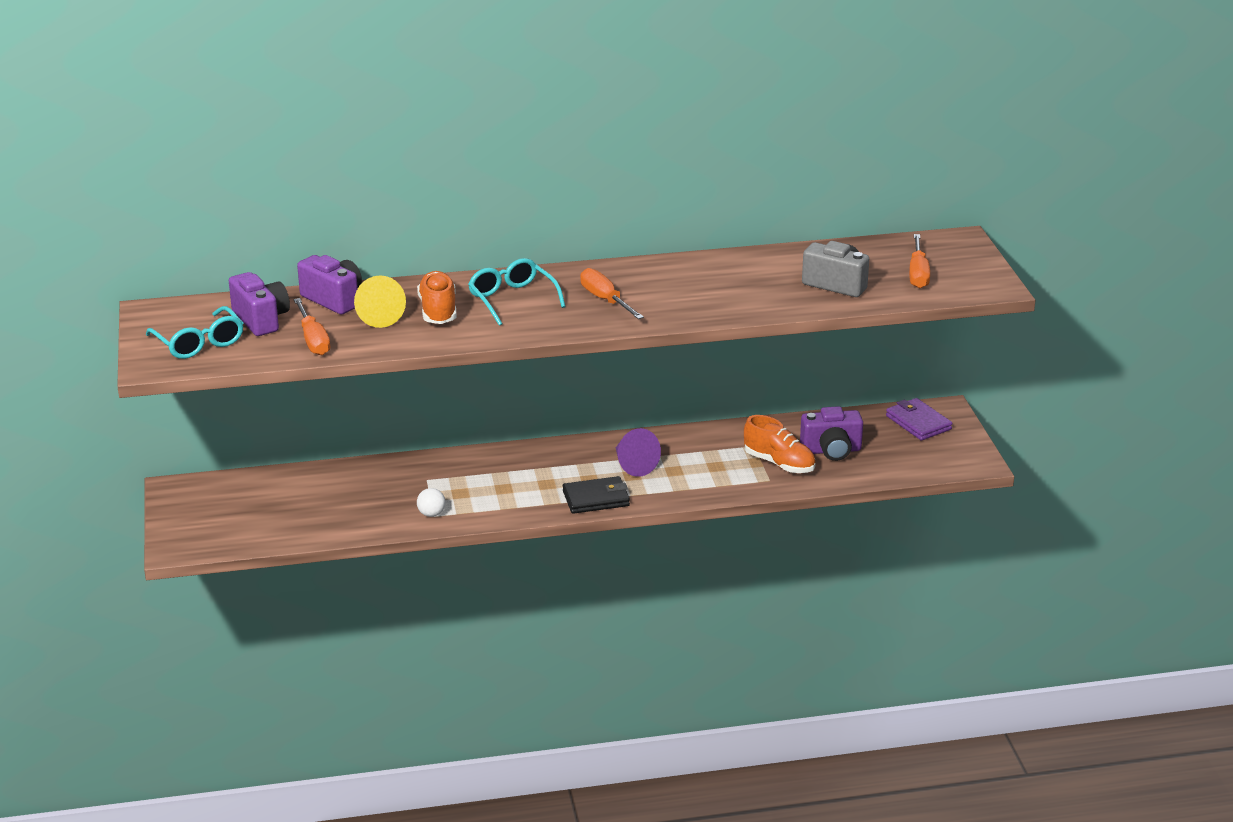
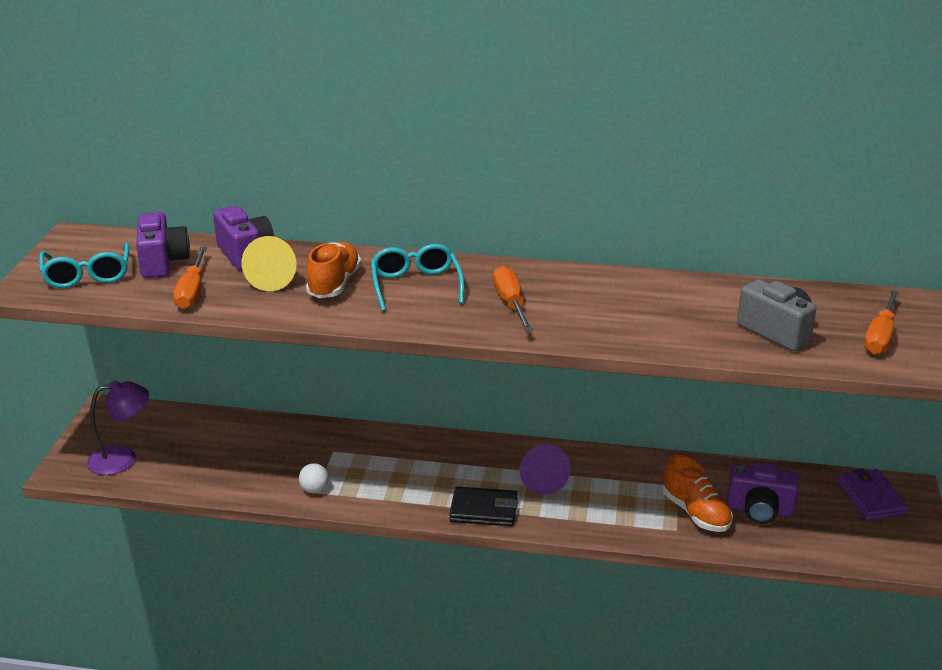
camera: 20 degrees right, 0 degrees up
none -> purple lamp [87,380,149,475]

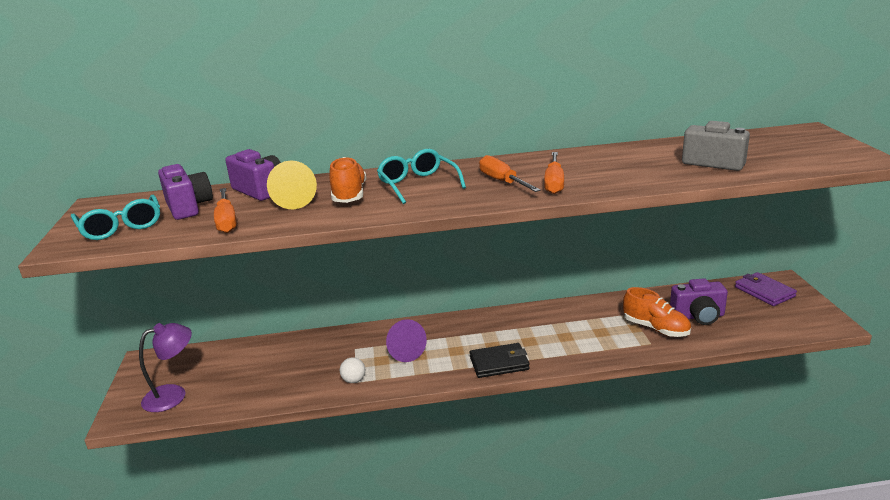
camera: 15 degrees left, 5 degrees down
purple cone [520,444,570,495] -> purple cone moved to [386,319,427,362]
orange screwdriver [864,290,899,355] -> orange screwdriver moved to [544,152,564,194]

